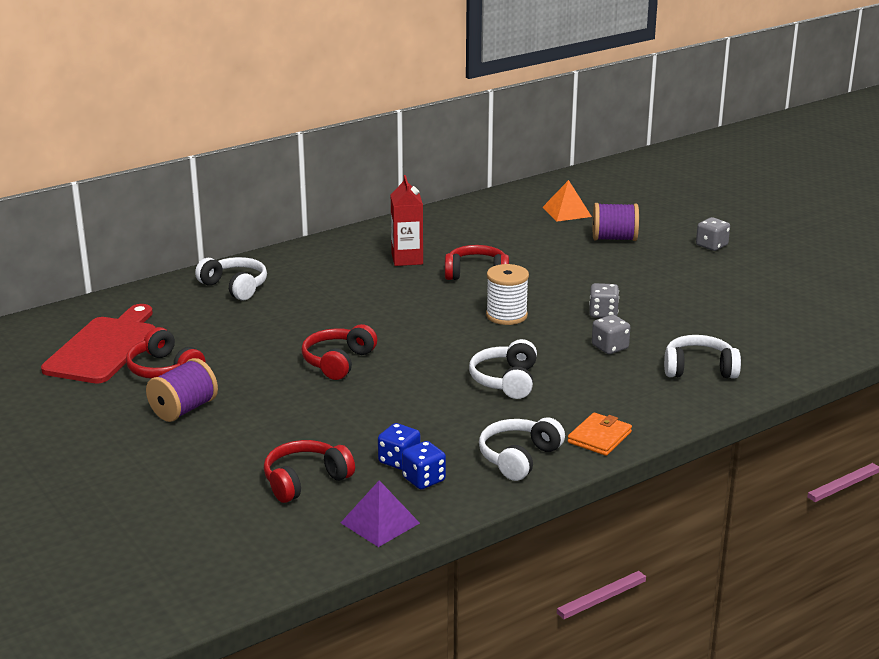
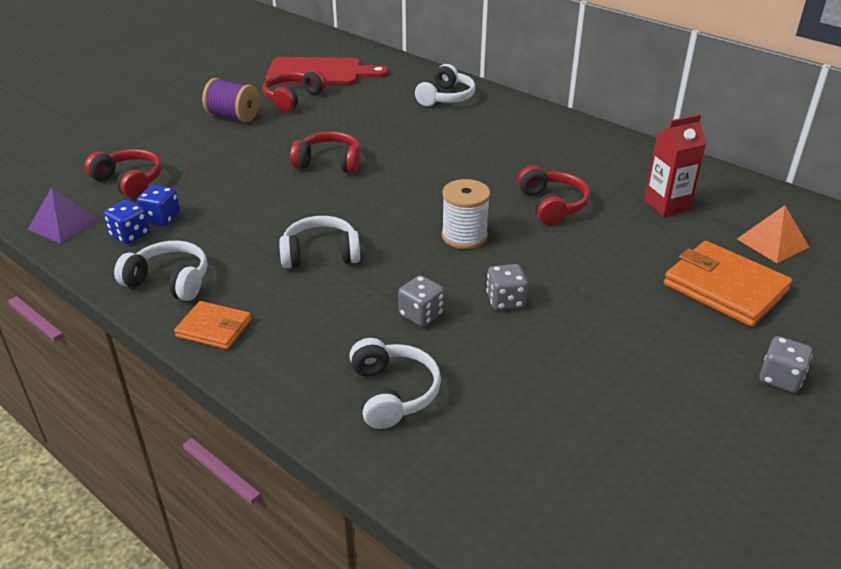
camera: 75 degrees right, 10 degrees up
red carton [391,175,423,266] -> red carton moved to [644,114,706,217]
purple spool [593,203,639,241] -> orange wallet [664,241,792,327]

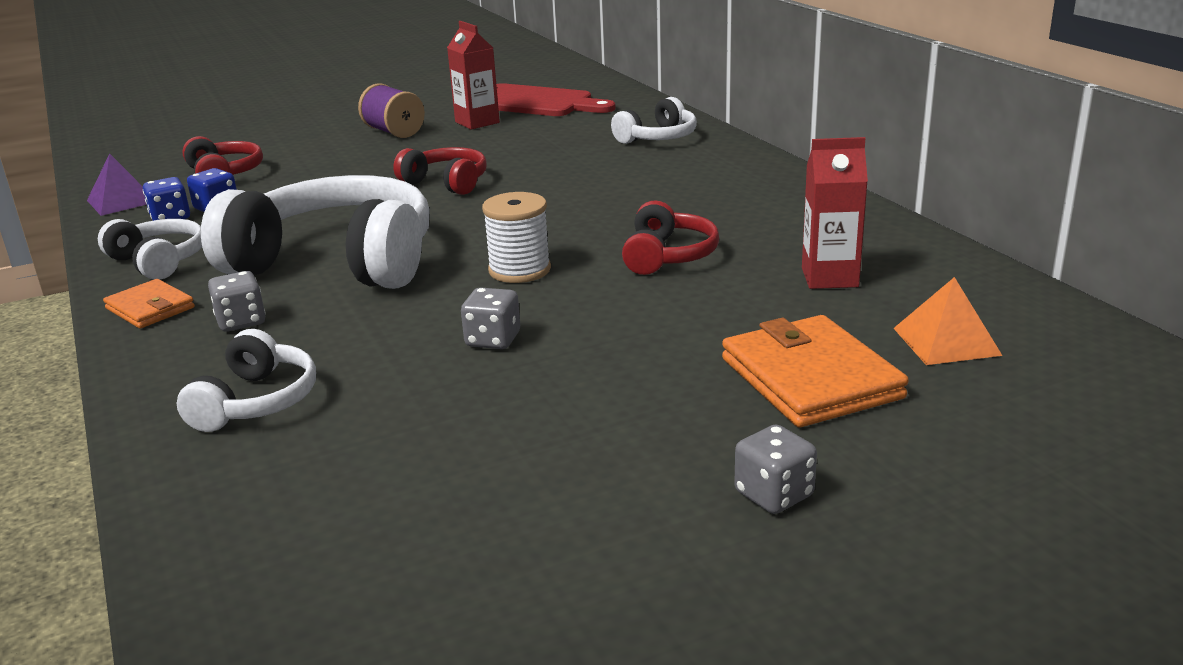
camera: 25 degrees right, 10 degrees down
red headphones [263,69,326,111] -> red carton [447,21,500,129]
white headphones [279,216,360,268] -> white headphones [201,175,430,289], size x2.03
grey dice [398,275,444,327] -> grey dice moved to [208,271,266,332]

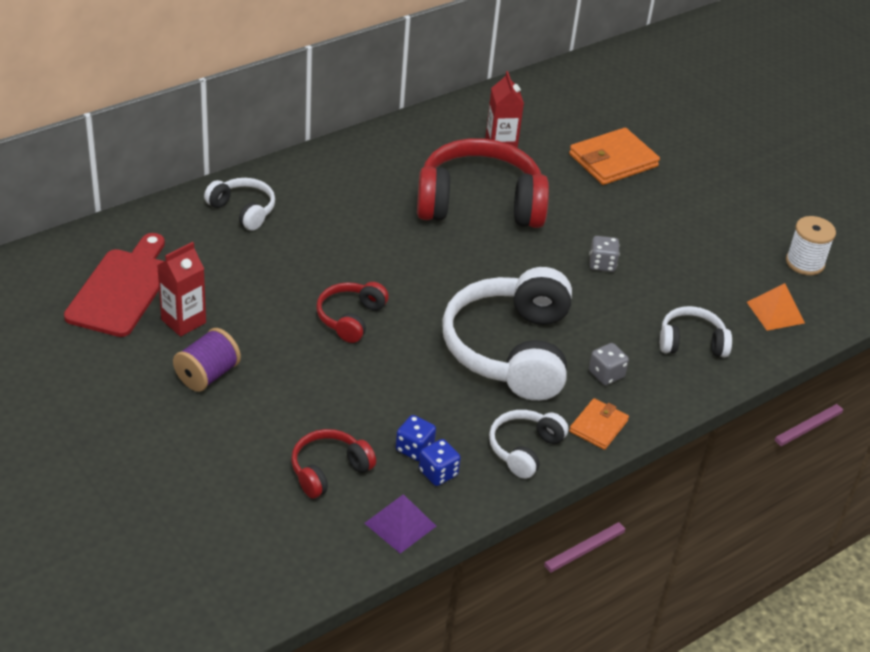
camera: 105 degrees left, 15 degrees up
white spool [482,192,551,283] -> white spool moved to [786,216,836,275]
red headphones [622,200,719,275] -> red headphones [417,138,549,228], size x2.03
grey dice [734,424,817,514] -> none
orange pyramid [893,277,1003,365] -> orange pyramid moved to [747,283,805,331]

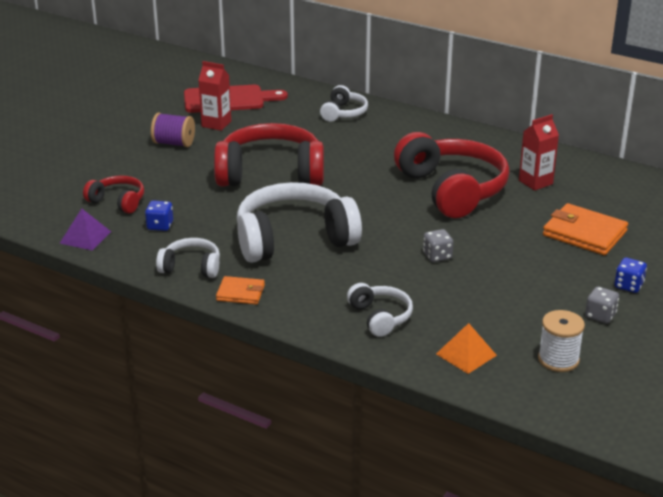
camera: 70 degrees right, 10 degrees down
red headphones [316,282,389,343] -> red headphones [214,123,324,186], size x2.03
blue dice [419,439,461,486] -> blue dice moved to [614,258,647,293]
grey dice [589,343,629,385] -> grey dice moved to [585,286,619,324]

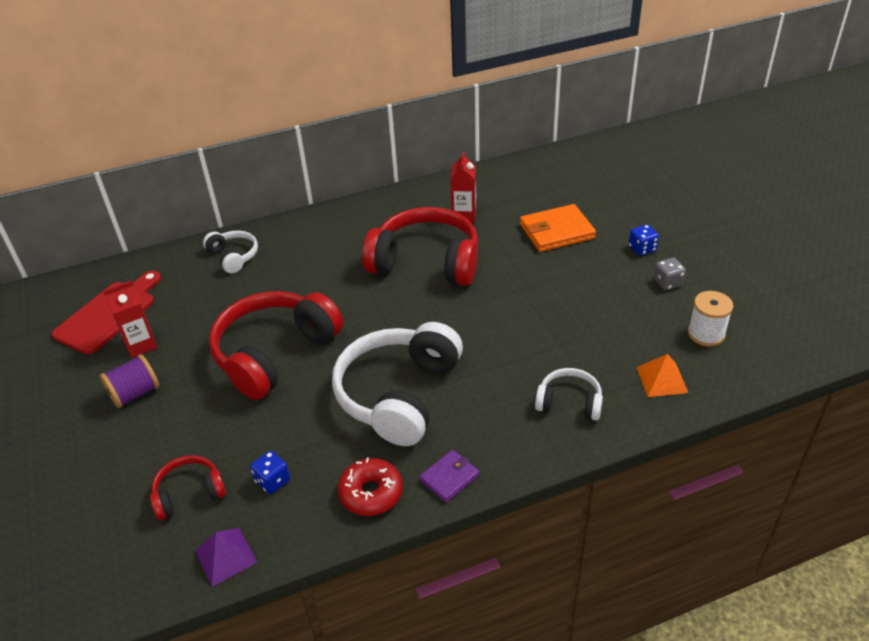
camera: 50 degrees left, 10 degrees up
white headphones [156,238,220,278] -> red donut [338,458,403,516]
orange wallet [216,276,265,305] -> purple wallet [419,450,480,502]
grey dice [423,229,453,262] -> none

